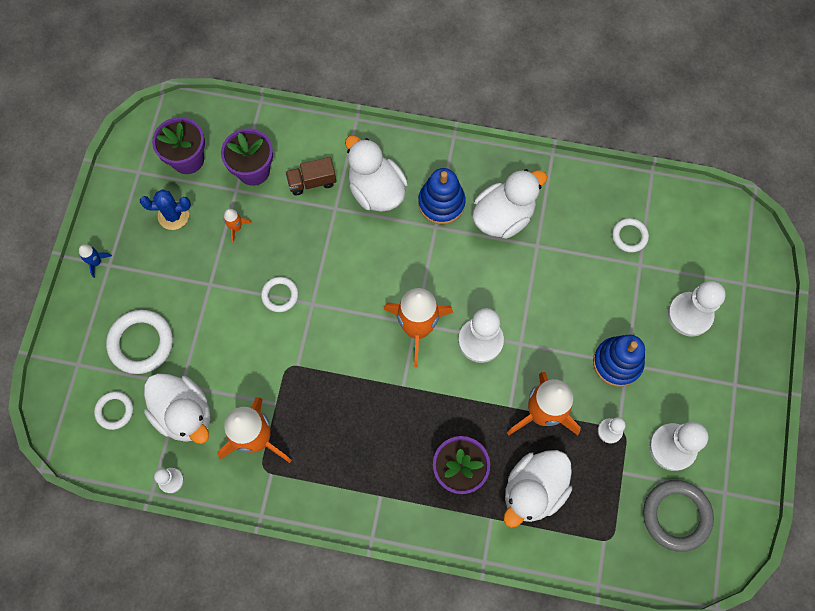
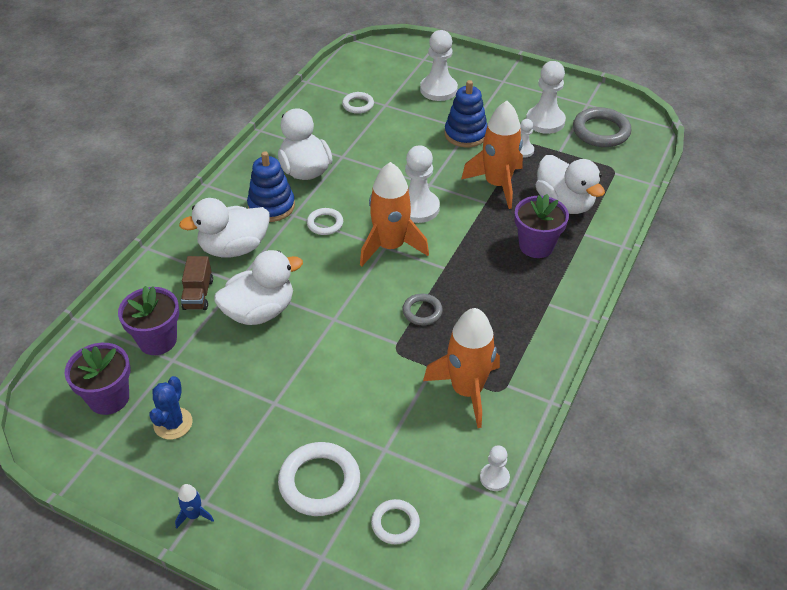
camera: 75 degrees left, 25 degrees down
white duck [144,373,210,444] -> white duck moved to [214,250,303,325]
orange rocket [223,209,252,243] -> none
white ring [261,277,298,312] -> white ring moved to [307,208,343,235]
none -> grey ring [402,294,443,325]

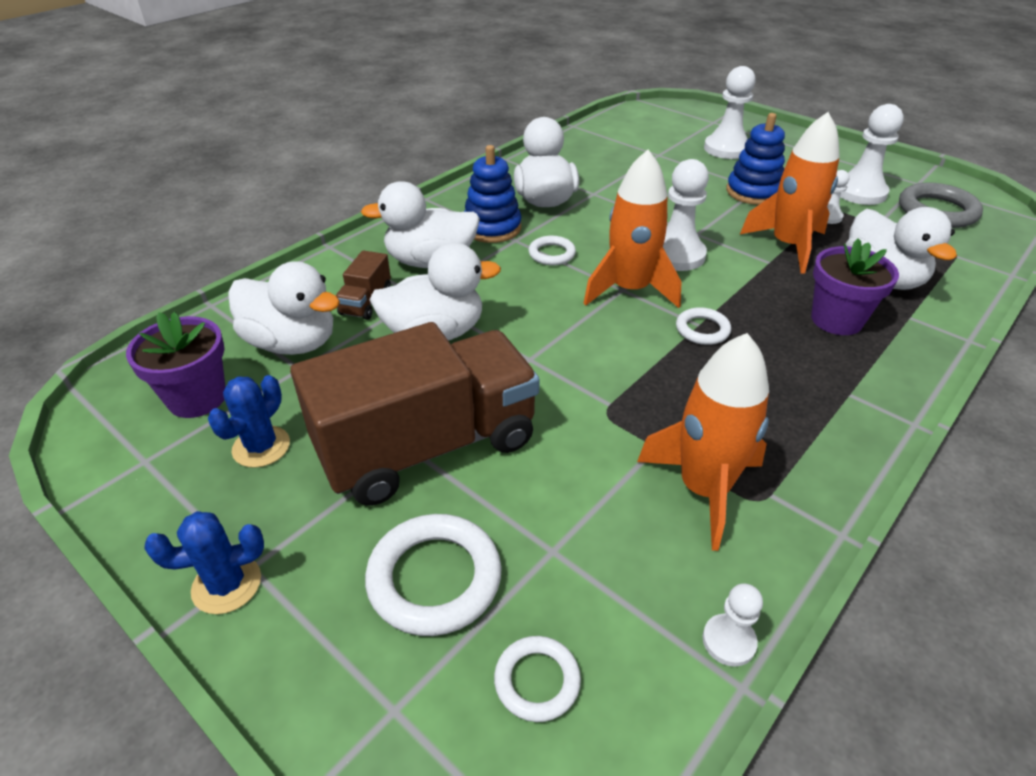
camera: 15 degrees right, 5 degrees down
purple flower pot [118,286,179,355] -> white duck [228,261,340,355]
blue rocket [175,484,214,528] -> blue cactus [144,511,264,614]
white ring [342,92,374,114] -> white ring moved to [676,307,731,345]
grey ring [402,294,443,325] -> none
none -> brown truck [290,322,540,506]

